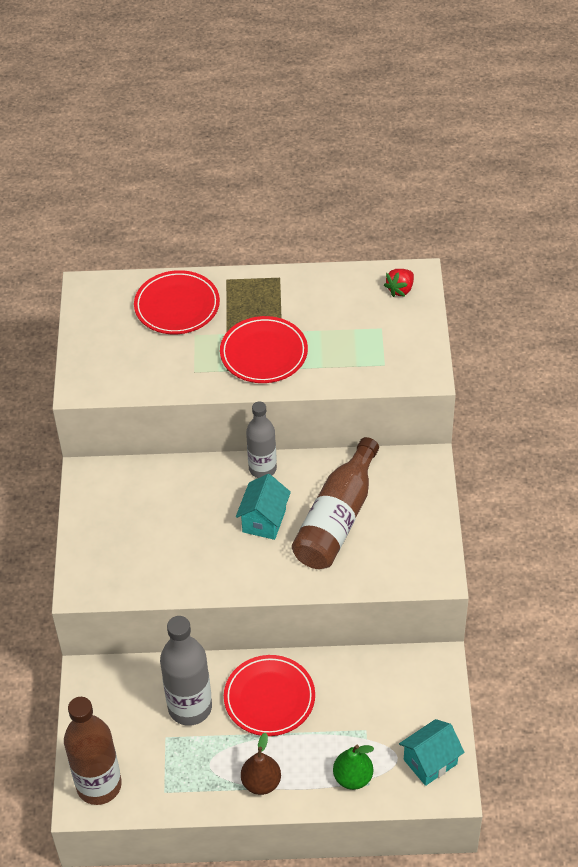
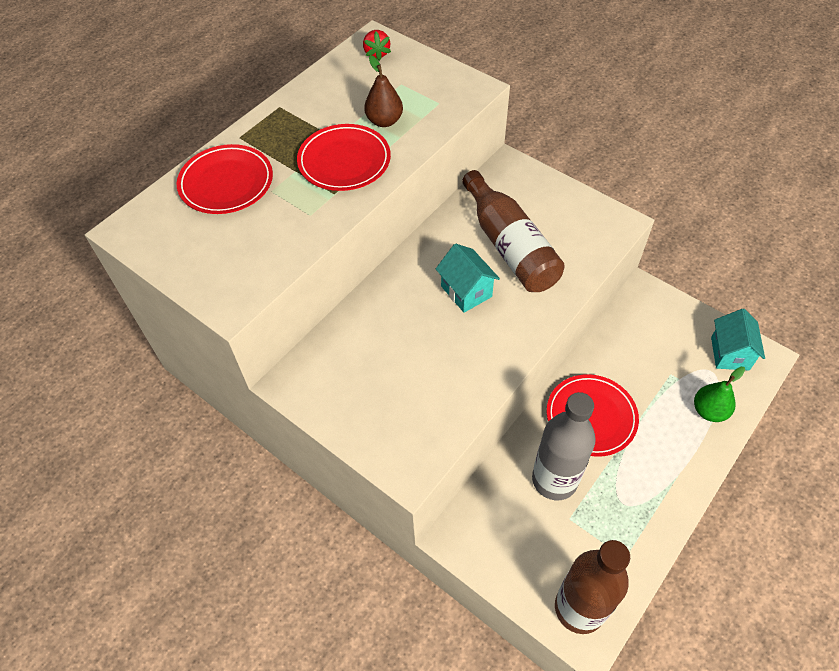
camera: 50 degrees left, 5 degrees up
brown pear [241,733,281,795] -> brown pear moved to [364,55,403,127]
grey bottle [246,402,277,478] -> none

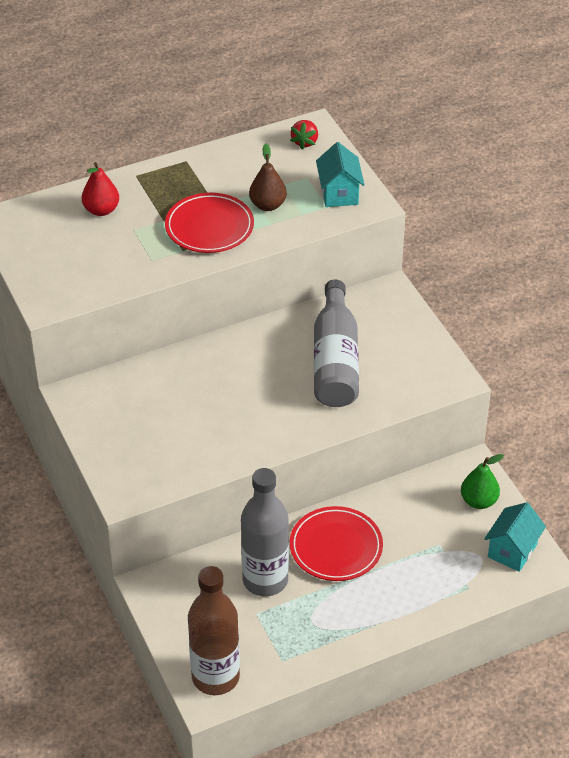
camera: 25 degrees right, 10 degrees down
red plate [177,144,273,214] -> red pear [82,162,119,216]
turquoise house [436,244,500,313] -> turquoise house moved to [316,142,365,207]
brown bottle [462,170,565,292] -> grey bottle [314,280,359,407]
green pear [694,367,745,422] -> green pear moved to [461,454,504,509]

